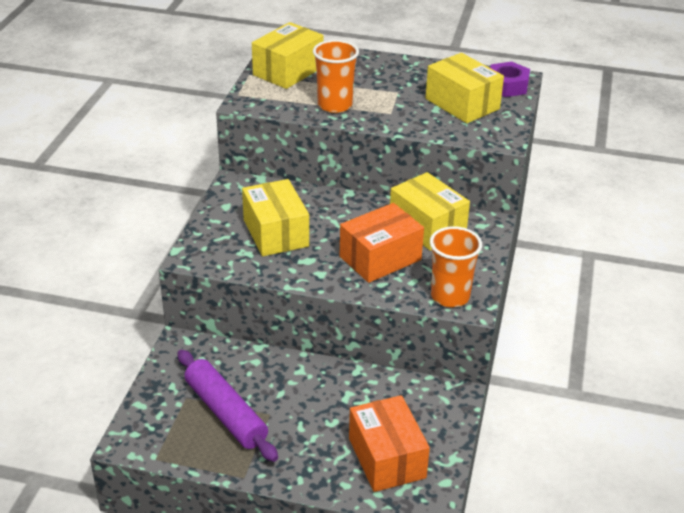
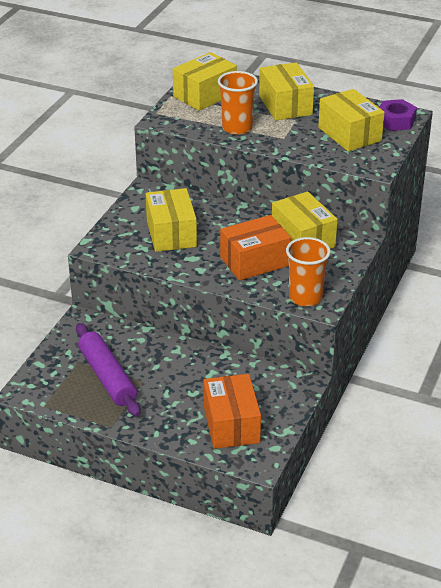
camera: 10 degrees right, 0 degrees up
none -> yellow box [259,62,314,120]

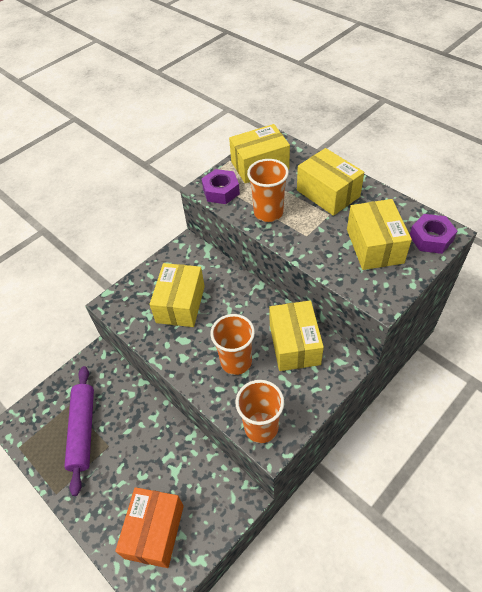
camera: 25 degrees right, 15 degrees up
orange box [220,215,291,281] -> orange cup [210,314,255,375]
yellow box [259,62,314,120] -> yellow box turned 45 degrees counterclockwise [297,148,364,216]
none -> purple nut [202,169,240,204]

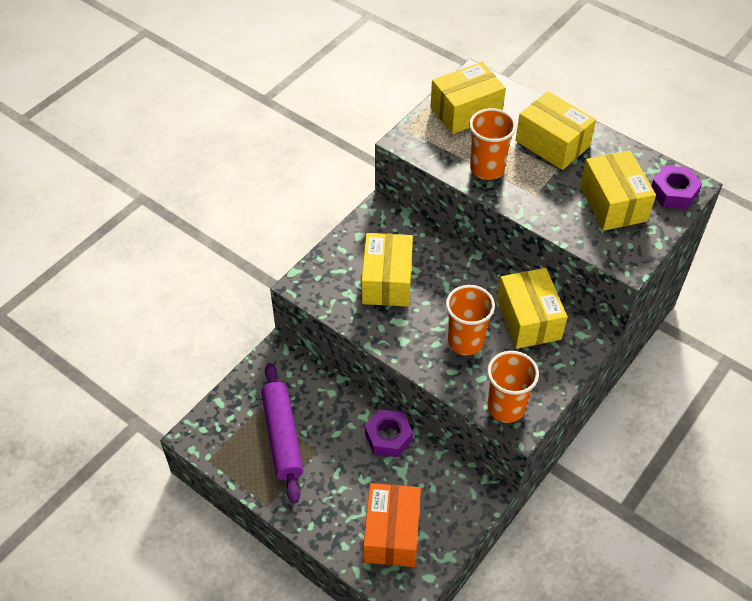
camera: 10 degrees left, 0 degrees up
purple nut [202,169,240,204] -> purple nut moved to [365,409,413,457]

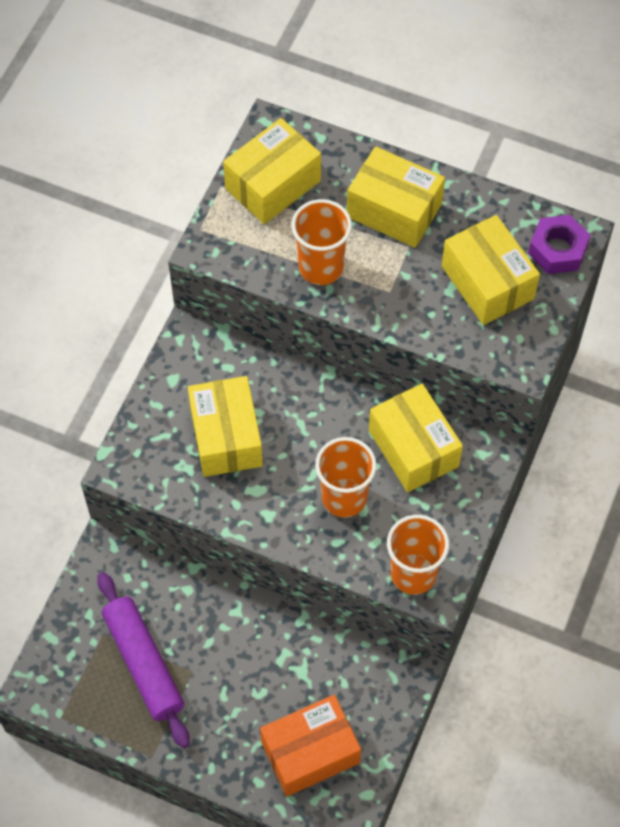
camera: 15 degrees left, 10 degrees up
orange box [363,483,421,567] -> orange box turned 75 degrees clockwise [260,695,361,797]
purple nut [365,409,413,457] -> none

